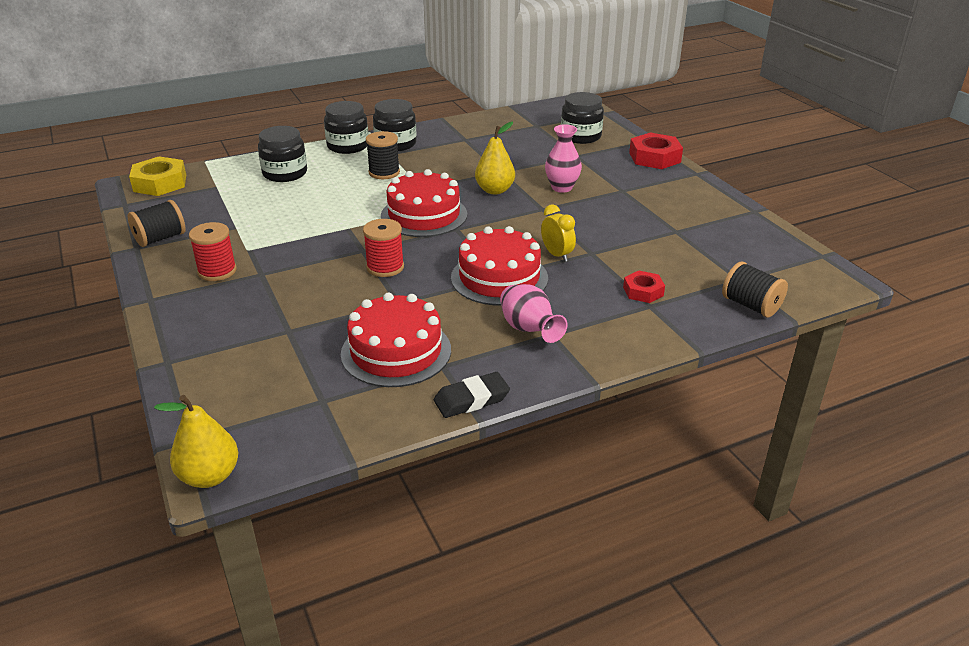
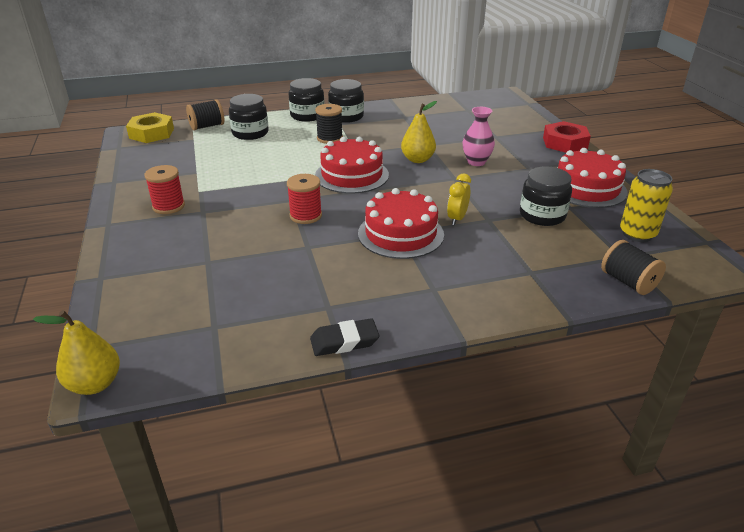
camera: 10 degrees right, 0 degrees up
black spool [128,200,186,247] -> black spool moved to [186,99,224,131]
red cake [341,292,451,387] -> red cake moved to [558,148,628,208]
pink vase [500,284,567,343] -> none
yellow clock [541,205,576,262] -> yellow clock turned 135 degrees counterclockwise [447,174,471,225]
black jar [561,92,604,144] -> black jar moved to [520,166,572,226]
red nut [623,271,665,303] -> none
none -> yellow can [620,169,673,242]

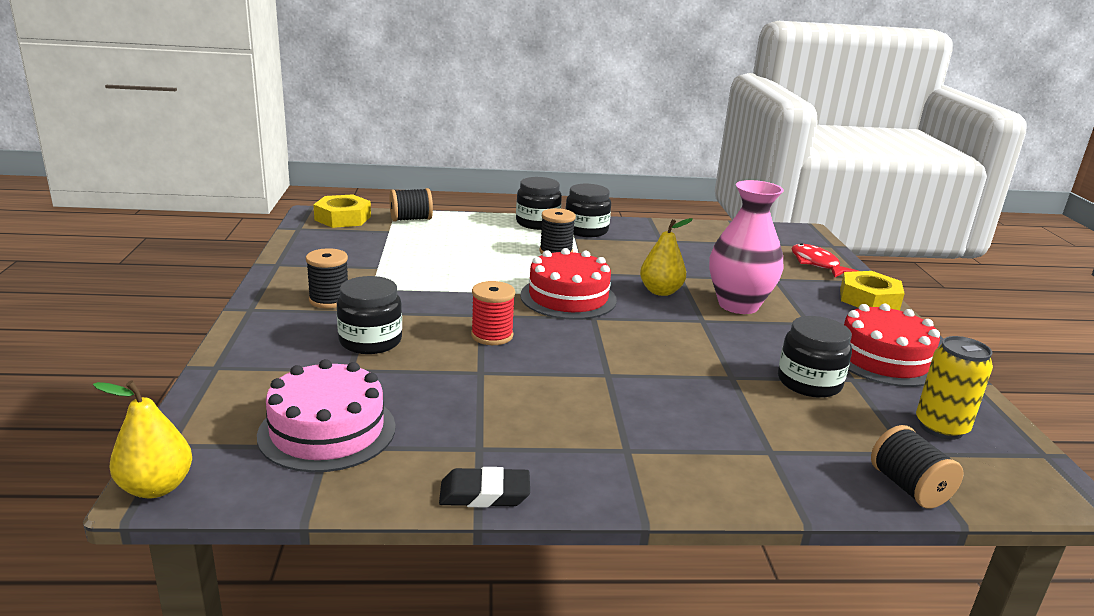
camera: 10 degrees right, 10 degrees down
red spool [144,165,185,214] -> black spool [306,248,348,308]
black jar [229,94,269,140] -> black jar moved to [337,276,402,354]
red cake [358,188,444,259] -> none
yellow clock [447,174,471,225] -> none
pink vase [463,107,495,166] -> pink vase [709,180,784,314], size x1.69
red nut [543,121,591,153] -> yellow nut [840,271,905,311]
none -> pink cake [257,359,396,472]
none -> red fish [791,243,859,277]

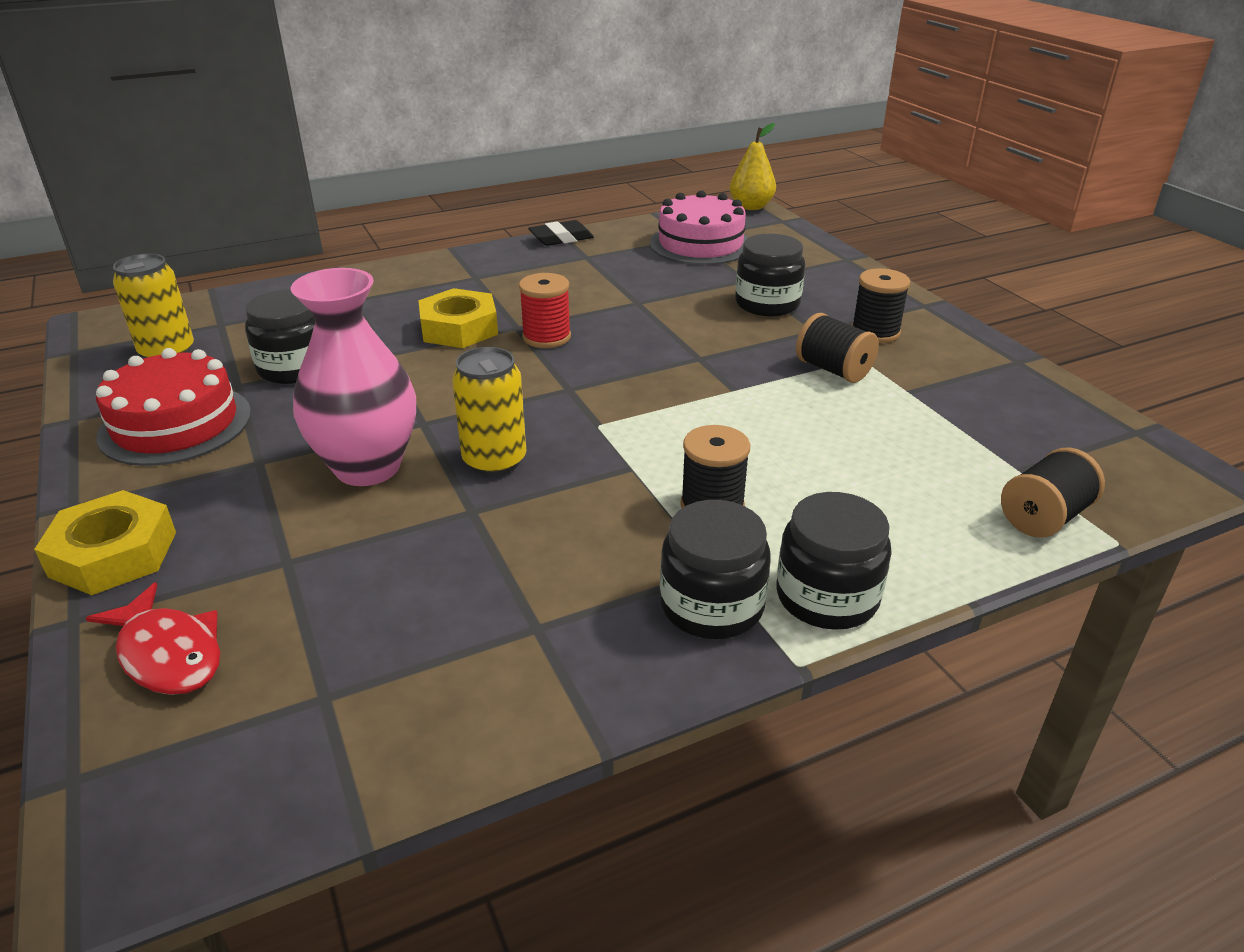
camera: 160 degrees right, 10 degrees up
yellow nut [313,194,371,228] -> yellow nut moved to [418,288,498,348]
red spool [471,281,515,345] -> red spool moved to [519,273,571,348]
red cake [520,248,617,320] -> none
yellow pear [640,218,693,296] -> yellow can [452,347,526,476]
black spool [871,425,964,509] -> black spool moved to [796,313,879,383]

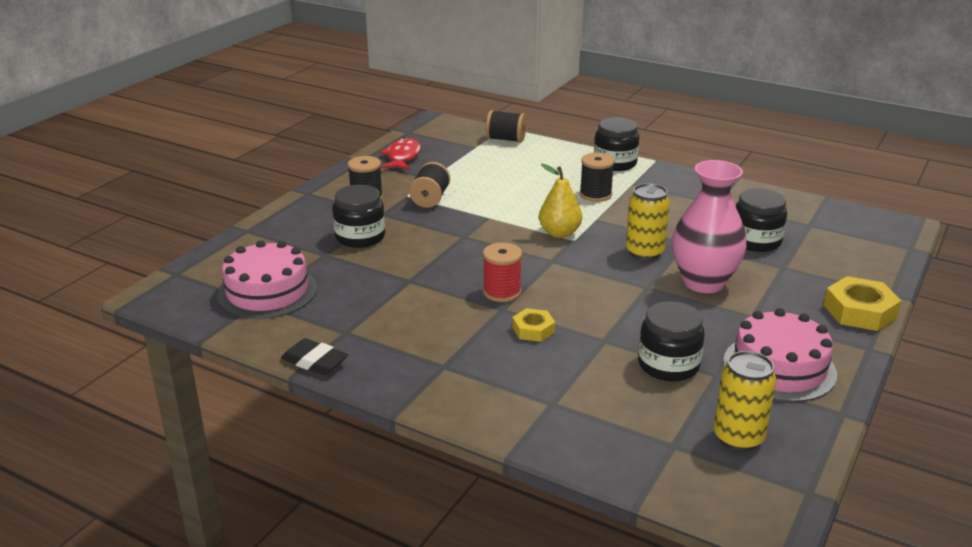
camera: 125 degrees left, 5 degrees down
red fish [86,582,220,695] -> red fish moved to [380,137,421,170]
red cake [96,348,251,466] -> pink cake [723,308,837,402]
yellow nut [418,288,498,348] -> yellow nut [512,308,555,342], size x0.60
black jar [660,500,771,639] -> black jar moved to [736,188,787,252]
yellow pear [730,123,776,210] -> yellow pear moved to [539,164,582,238]

